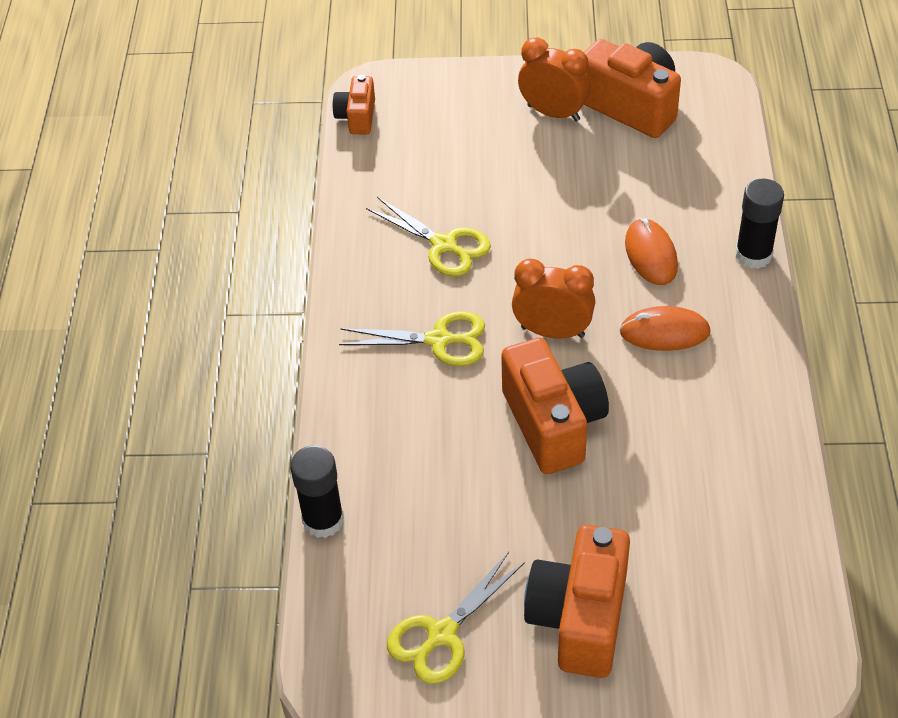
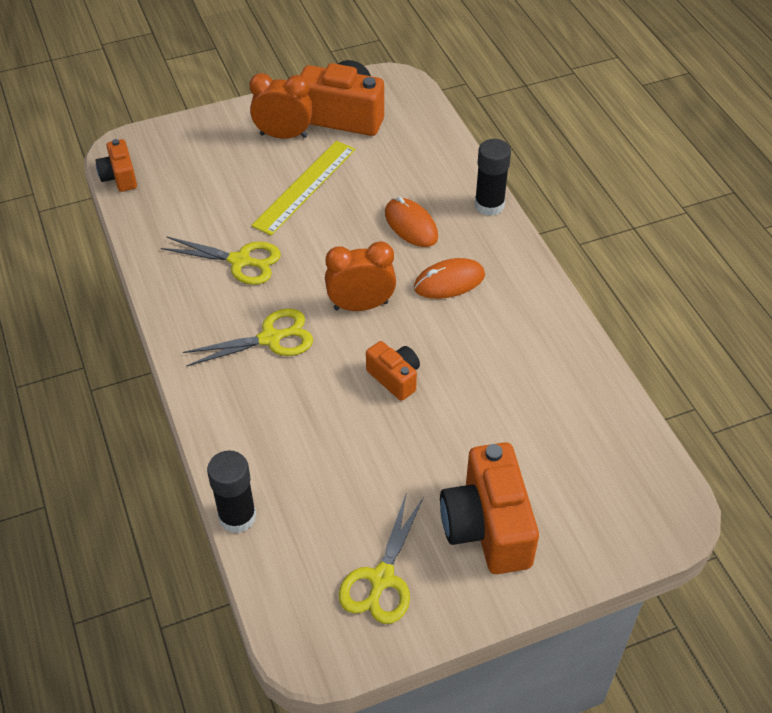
camera: 25 degrees left, 0 degrees up
orange camera [501,338,609,474] -> orange camera [366,341,420,401], size x0.54
none -> yellow ruler [251,141,355,236]

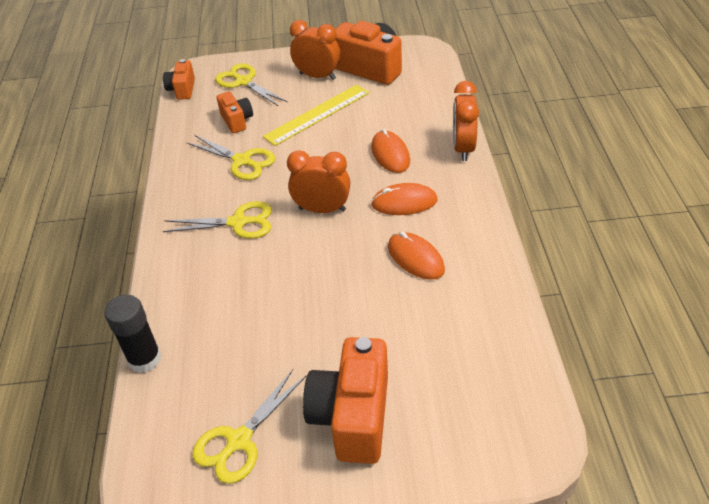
camera: 20 degrees right, 5 degrees down
orange camera [366,341,420,401] -> orange camera moved to [217,92,253,133]
black glue stick [475,139,511,216] -> orange clock [453,81,479,161]
none -> yellow scissors [215,63,287,106]
none -> orange mouse [388,232,445,280]

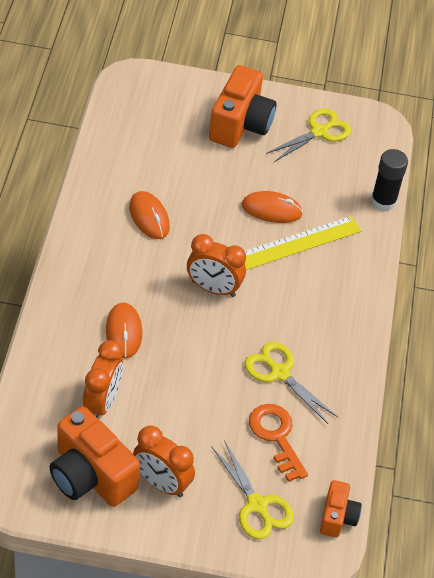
camera: 175 degrees left, 5 degrees up
yellow scissors [163,201,272,239] -> none
orange camera [217,92,253,133] -> orange key [249,404,308,482]
yellow ruler [263,85,369,146] -> yellow ruler moved to [245,216,361,270]
orange mouse [371,183,438,215] -> orange mouse moved to [242,191,303,223]
orange clock [453,81,479,161] -> orange clock moved to [83,340,123,418]

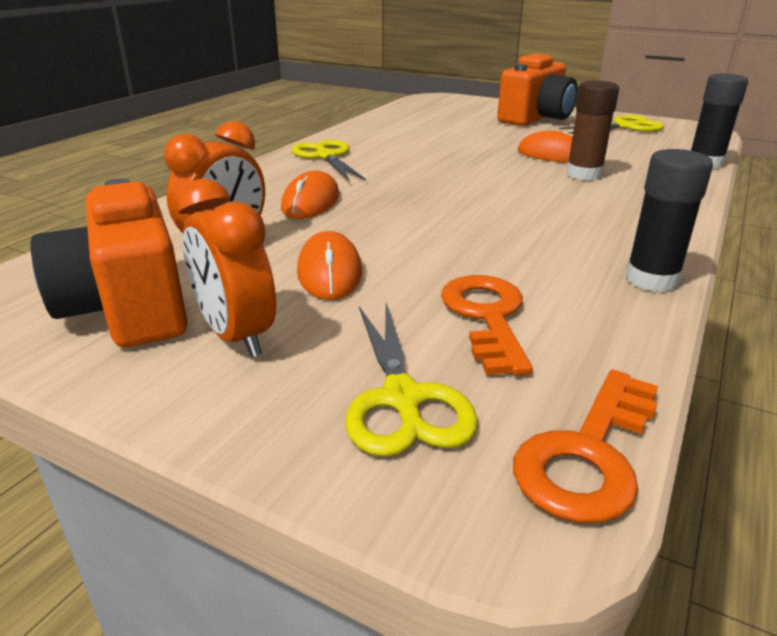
camera: 25 degrees right, 20 degrees down
orange mouse [129,191,170,239] -> orange mouse moved to [297,231,362,300]
orange clock [187,234,246,297] -> none
yellow ruler [245,216,361,270] -> brown glue stick [566,80,619,180]
yellow scissors [245,342,338,424] -> yellow scissors moved to [291,140,366,181]
orange camera [320,480,362,538] -> orange key [513,370,658,523]
none -> black glue stick [625,149,713,292]

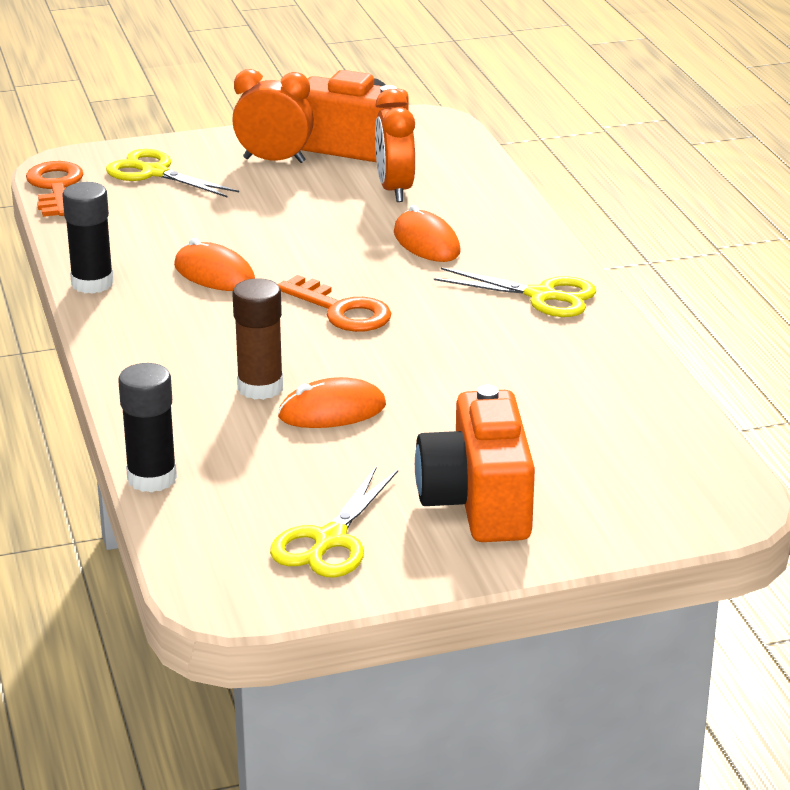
camera: 135 degrees right, 0 degrees up
orange mouse [297,231,362,300] -> orange mouse moved to [174,238,255,291]
orange key [441,275,533,375] -> orange key moved to [278,275,391,332]

